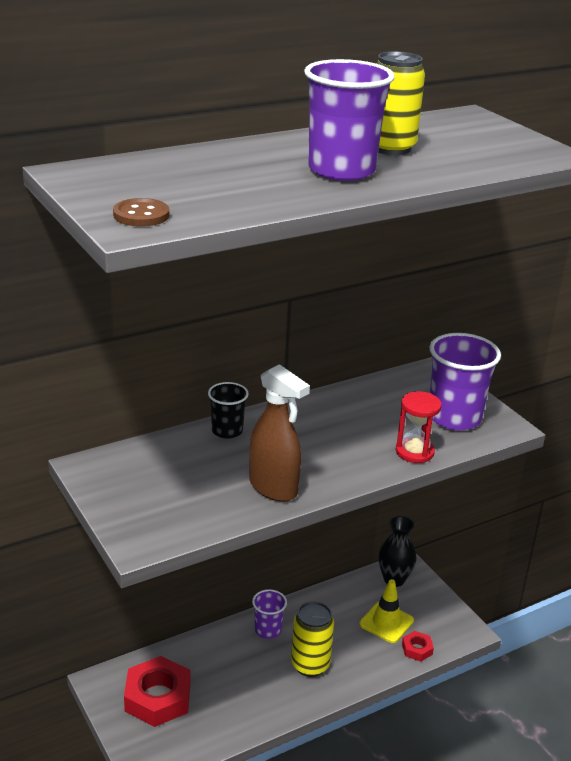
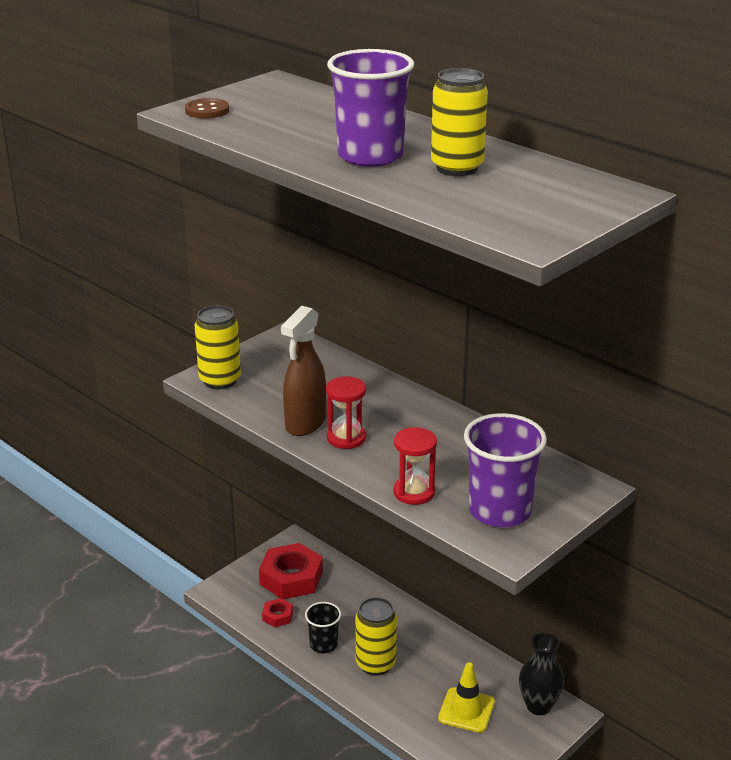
camera: 75 degrees right, 0 degrees up
black cup [208,382,249,438] -> black cup moved to [305,602,341,653]
purple cup [252,589,287,639] -> none
red nut [402,631,434,662] -> red nut moved to [262,598,293,627]
none -> yellow can [195,305,241,389]
none -> red hourglass [326,376,366,449]

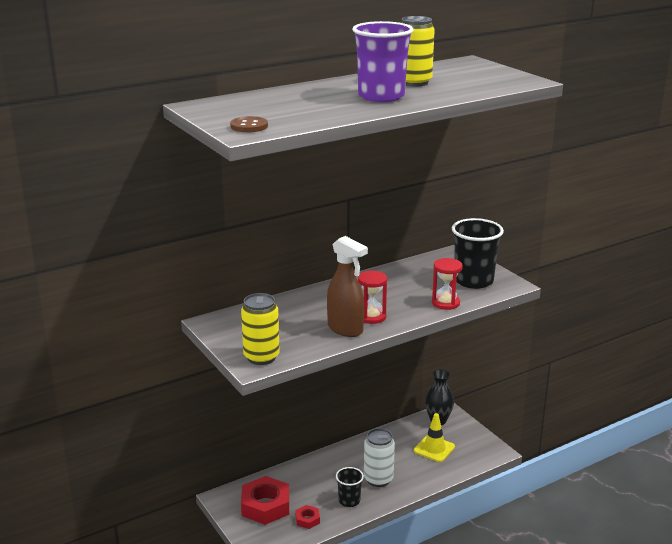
camera: 75 degrees left, 5 degrees down
yellow can [355,597,397,676] -> white can [364,428,395,487]
purple cup [464,413,547,527] -> black cup [452,218,504,289]

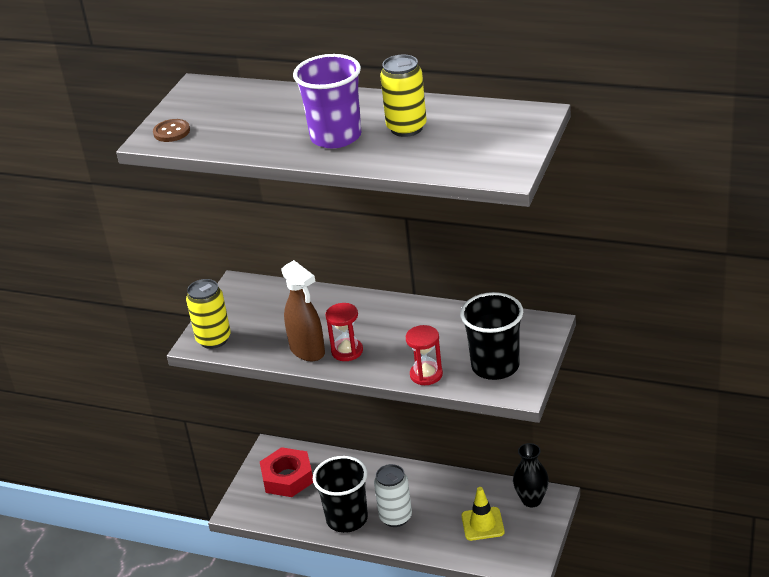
camera: 55 degrees right, 10 degrees up
red nut [296,505,320,529] -> none
brown spray bottle [327,236,368,337] -> brown spray bottle turned 45 degrees counterclockwise [281,260,325,361]
black cup [336,467,364,507] -> black cup [313,456,368,533], size x1.79

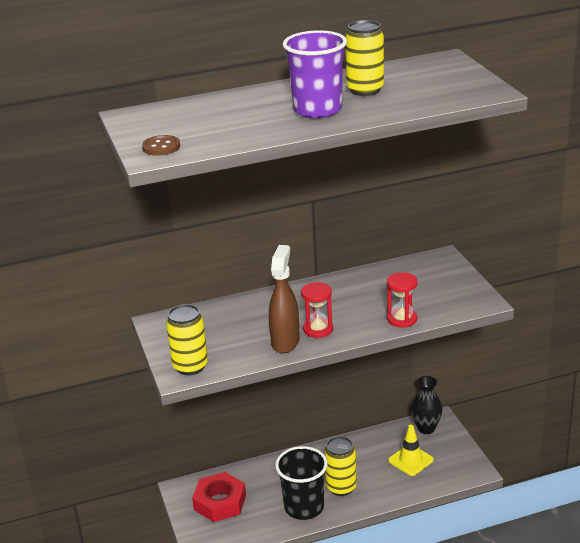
camera: 40 degrees left, 5 degrees down
brown spray bottle [281,260,325,361] -> brown spray bottle turned 90 degrees counterclockwise [269,245,300,353]
white can [374,464,412,527] -> yellow can [324,436,357,496]
black cup [460,292,523,380] -> none

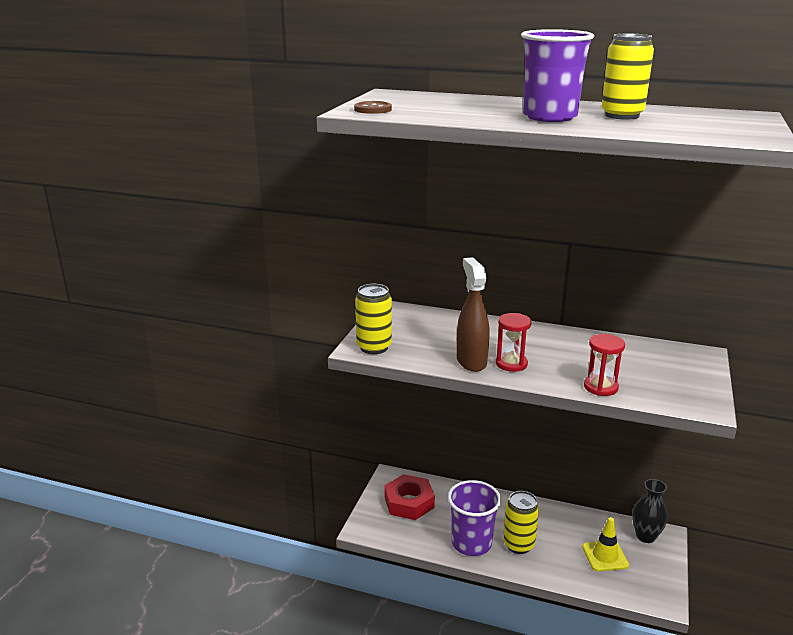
camera: 35 degrees right, 5 degrees down
brown spray bottle [269,245,300,353] -> brown spray bottle turned 60 degrees counterclockwise [457,257,490,372]
black cup [275,446,328,520] -> purple cup [448,480,501,556]

